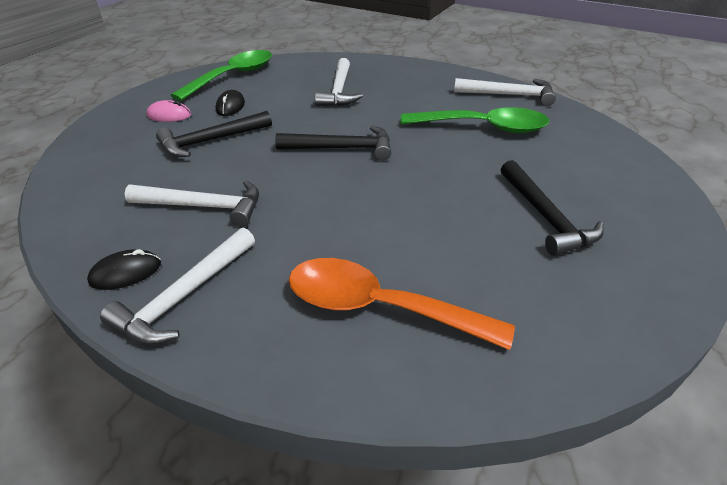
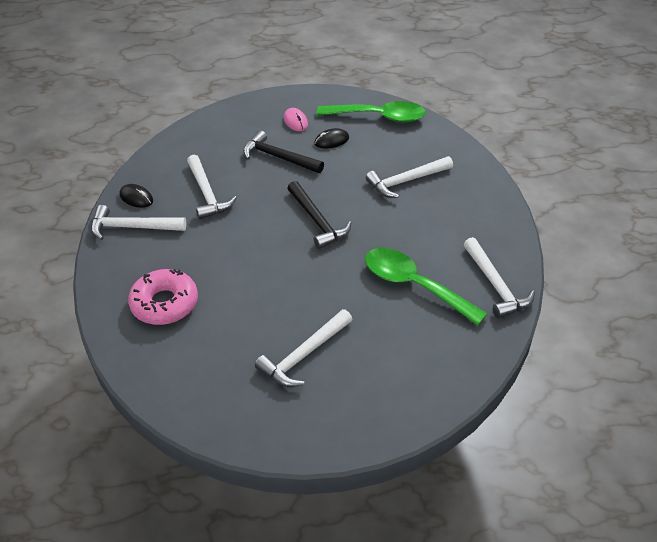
camera: 60 degrees right, 5 degrees up
orange spoon [289,258,515,350] -> pink donut [128,269,198,325]
green spoon [401,107,549,133] -> green spoon turned 150 degrees clockwise [365,248,487,325]
black hammer [501,160,604,256] -> white hammer [255,309,353,387]

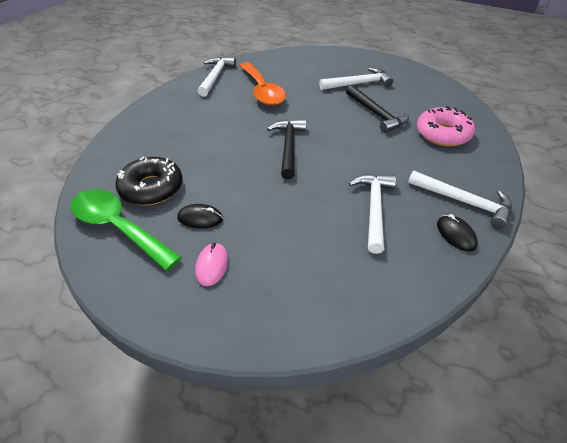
camera: 150 degrees left, 0 degrees up
black hammer [243,130,324,173] -> black hammer moved to [346,85,409,133]
green spoon [365,248,487,325] -> orange spoon [240,62,286,106]
white hammer [366,156,453,198] -> none
none -> black donut [115,156,183,206]

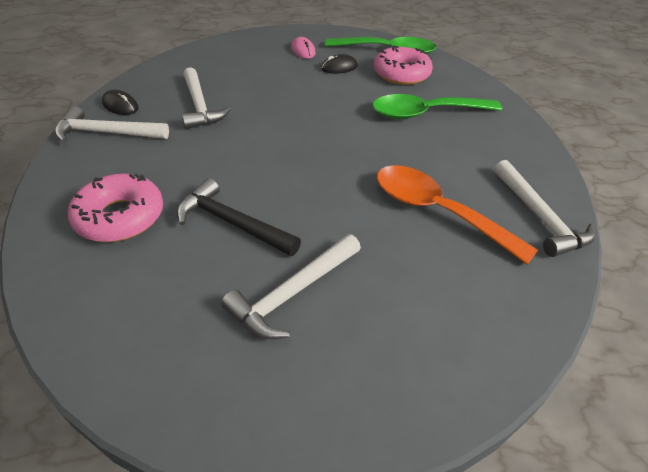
camera: 150 degrees right, 0 degrees up
black donut [115,156,183,206] -> pink donut [374,46,433,85]
black hammer [267,119,306,179] -> none
none -> green spoon [372,94,502,119]

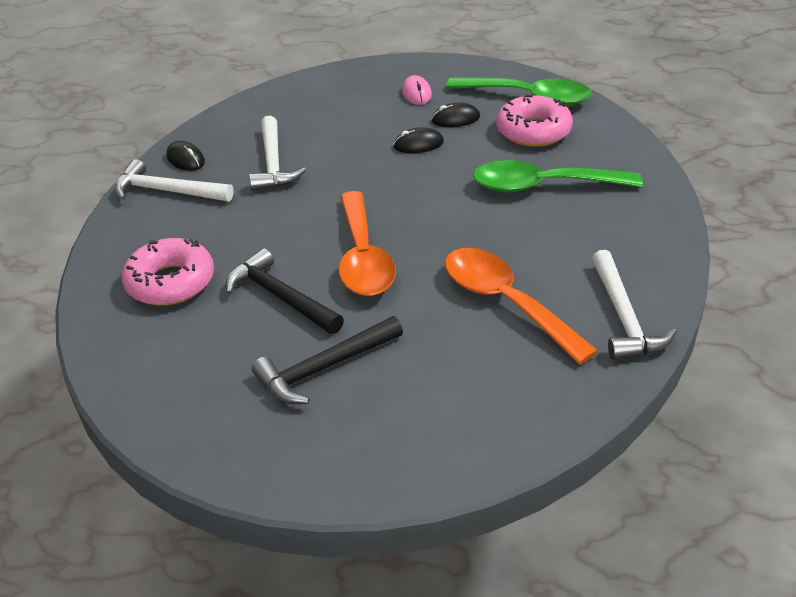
camera: 15 degrees right, 5 degrees down
white hammer [221,234,361,339] -> black hammer [252,316,403,404]
none -> orange spoon [339,191,396,296]
none -> black mouse [393,127,444,153]

